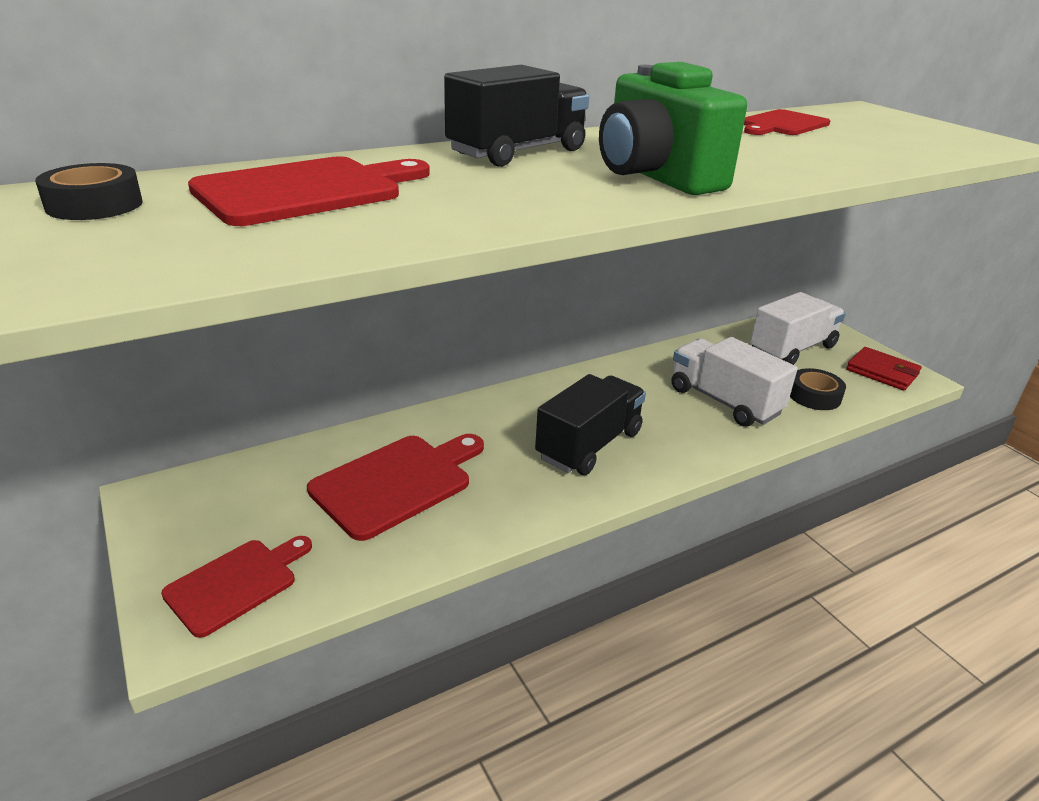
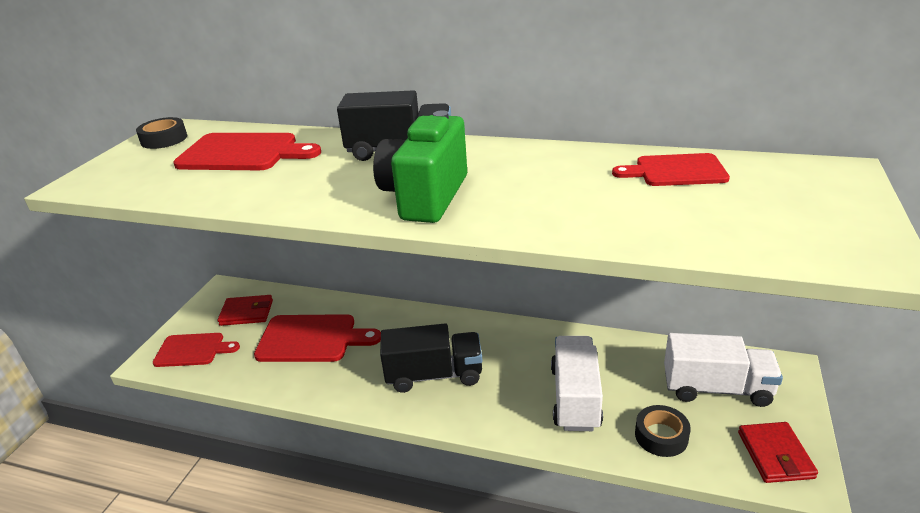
camera: 50 degrees right, 0 degrees up
none -> red wallet [218,295,273,326]

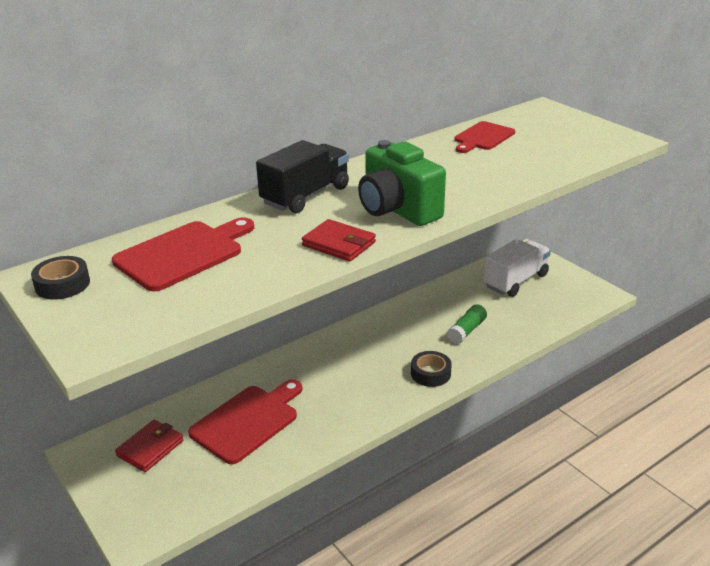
camera: 55 degrees left, 0 degrees up
red cutting board [152,333,240,367] -> none
black truck [380,324,483,393] -> none
white truck [551,336,603,431] -> green glue stick [447,304,487,344]
black tape [635,405,691,457] -> black tape moved to [411,351,452,387]
red wallet [738,422,818,483] -> red wallet moved to [302,219,376,262]

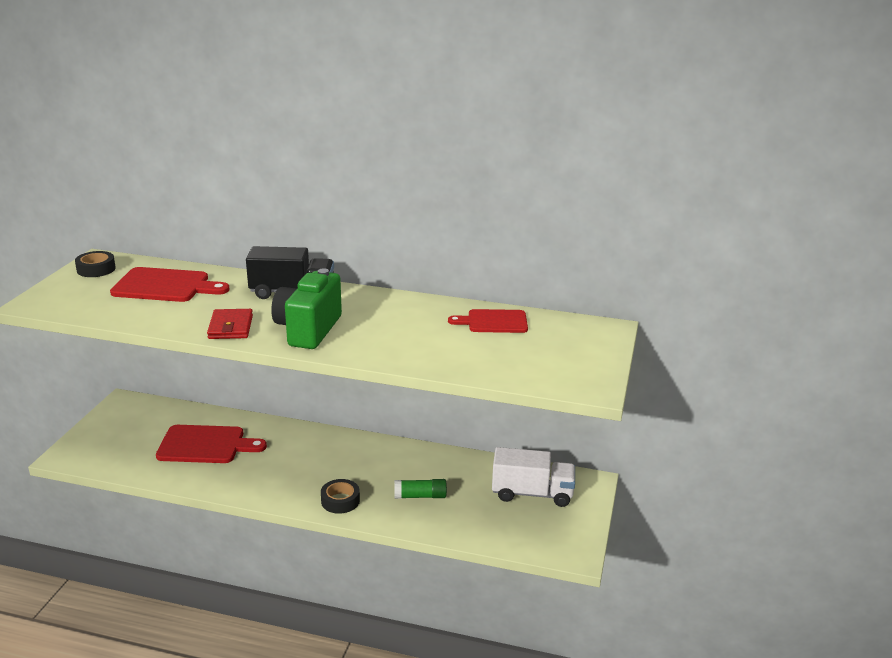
camera: 50 degrees right, 5 degrees down
red wallet [115,420,184,472] -> none

